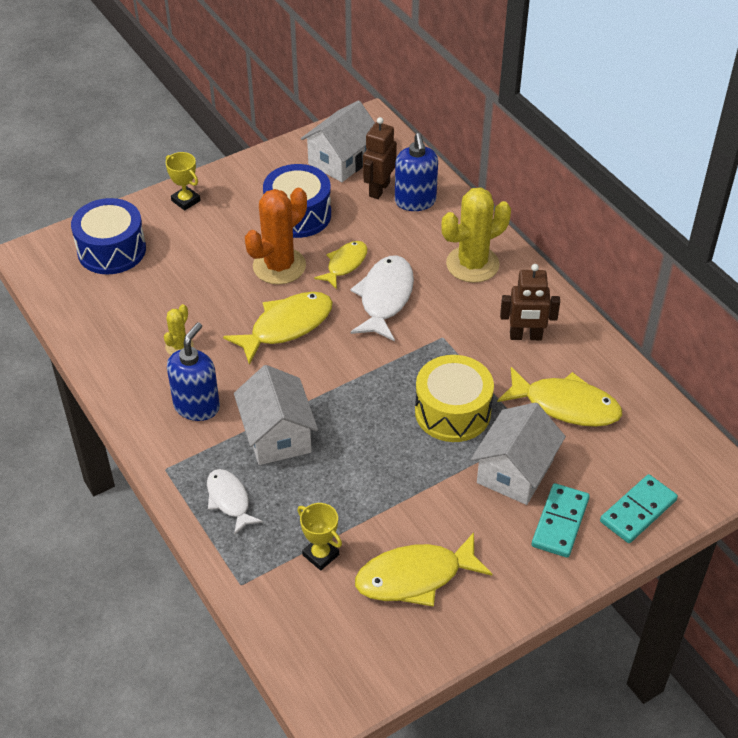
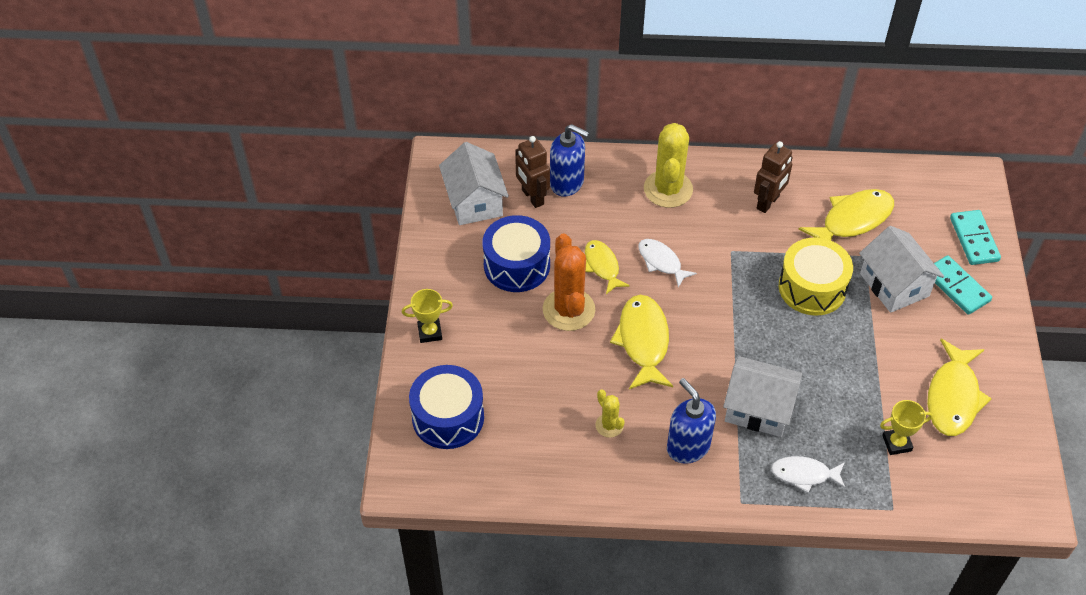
camera: 55 degrees left, 5 degrees up
white fish [350,255,414,341] -> white fish [638,239,697,288], size x0.62

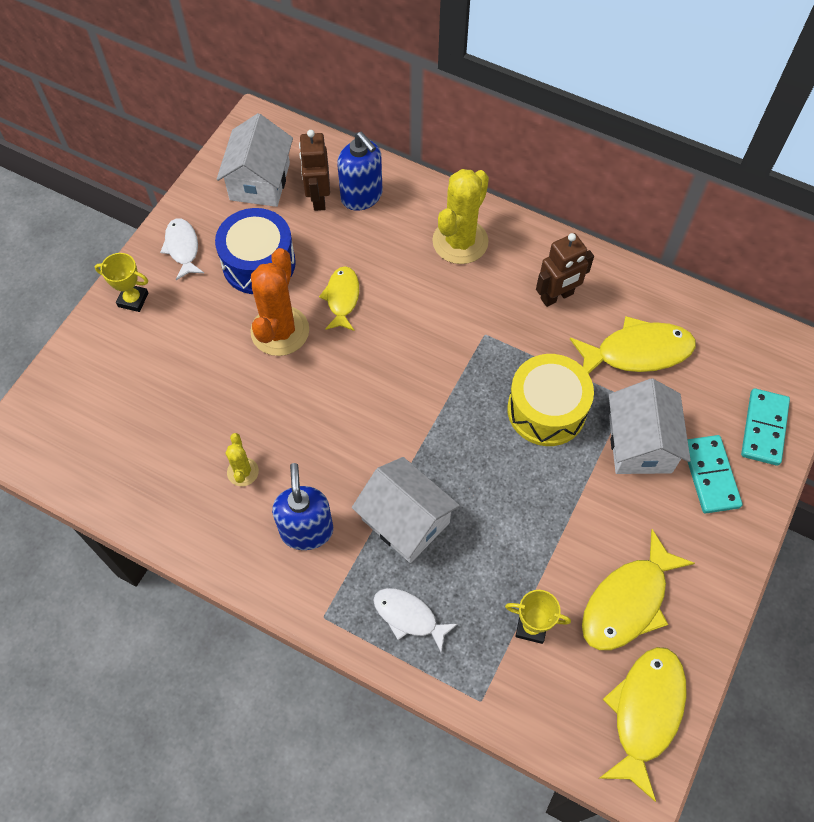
camera: 25 degrees right, 10 degrees up
blue drum [409,365,484,449] -> none
yellow fish [610,295,673,389] -> yellow fish moved to [598,647,687,802]
white fish [638,239,697,288] -> white fish moved to [160,218,204,280]

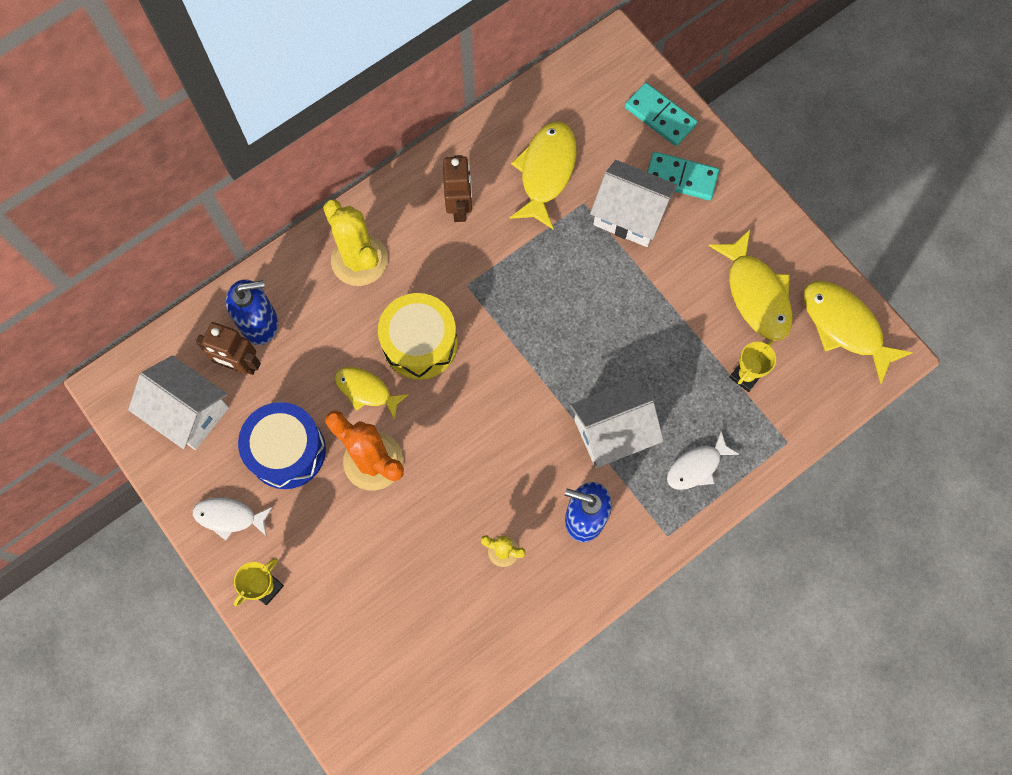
camera: 65 degrees left, 10 degrees up
yellow drum [507,354,594,446] -> yellow drum moved to [378,293,458,380]

